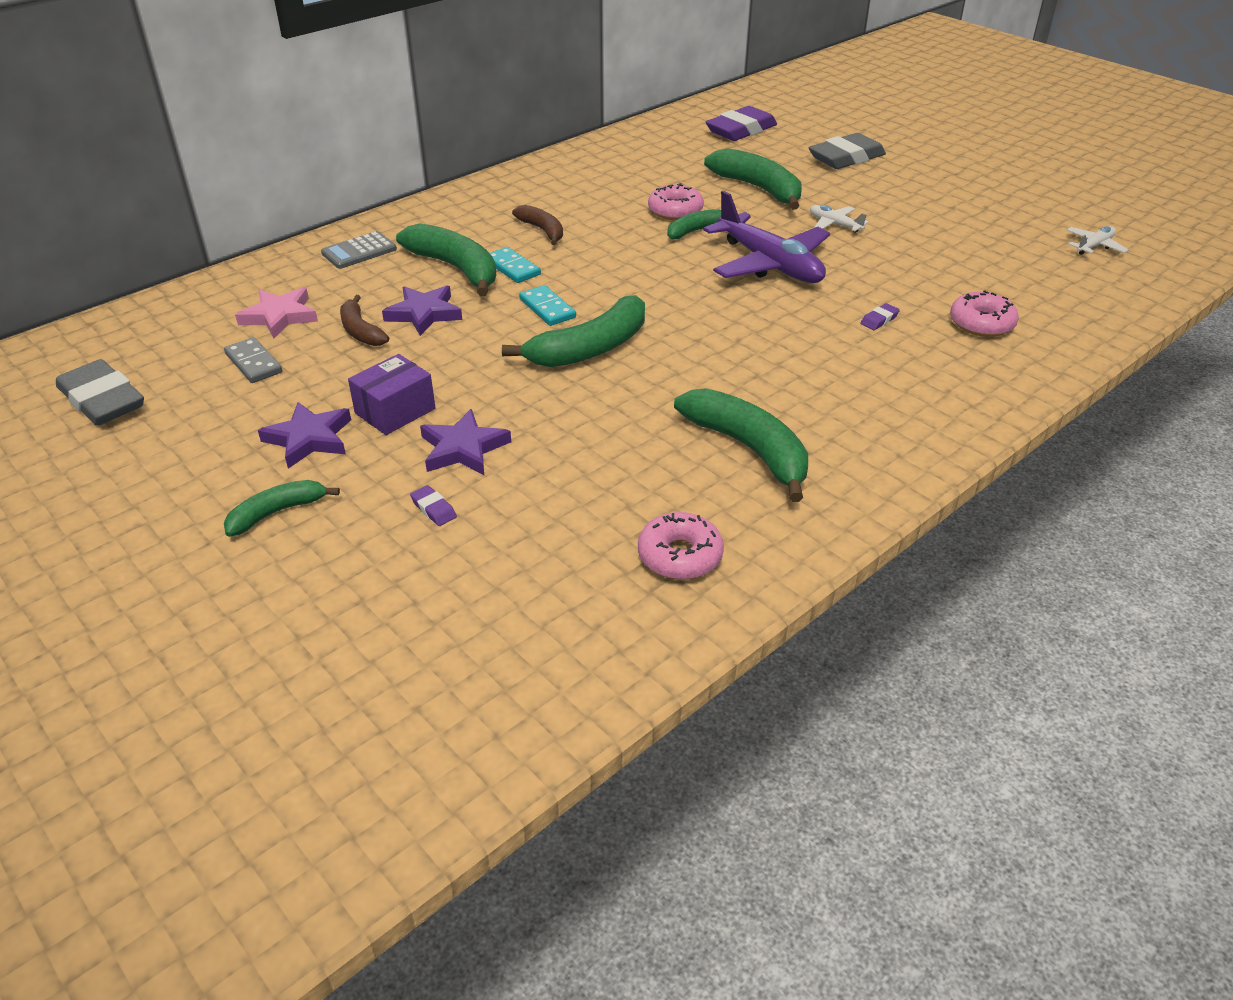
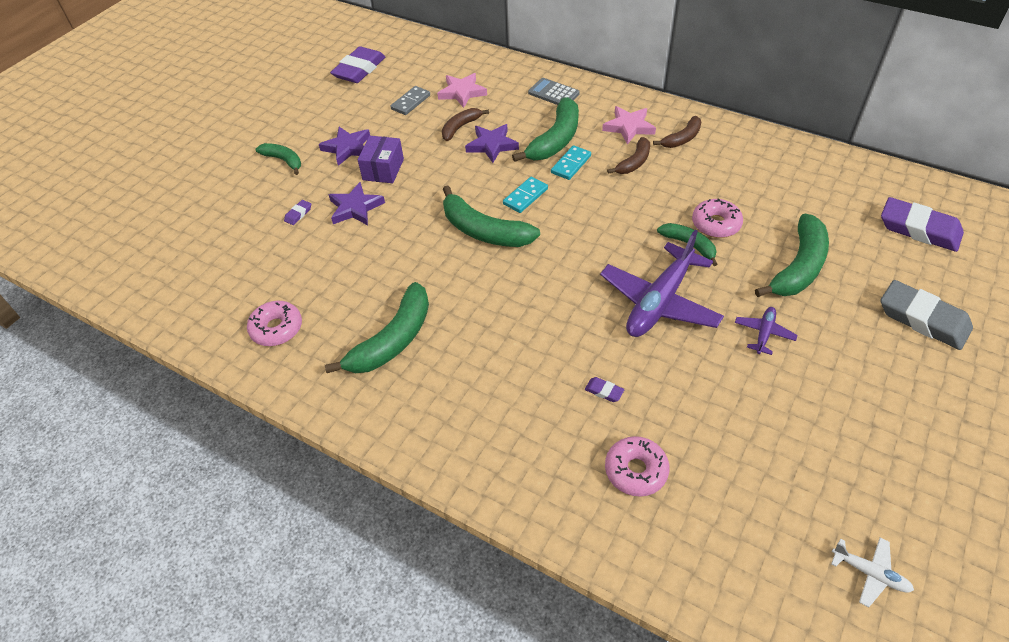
camera: 75 degrees right, 10 degrees up
grey eraser [56,359,144,426] -> purple eraser [330,47,386,83]
purple box [348,354,435,435] -> purple box turned 75 degrees clockwise [358,136,404,183]
white plane [810,205,869,233] -> purple plane [735,307,798,355]
none -> pink star [602,106,656,145]
none -> brown banana [653,116,701,148]

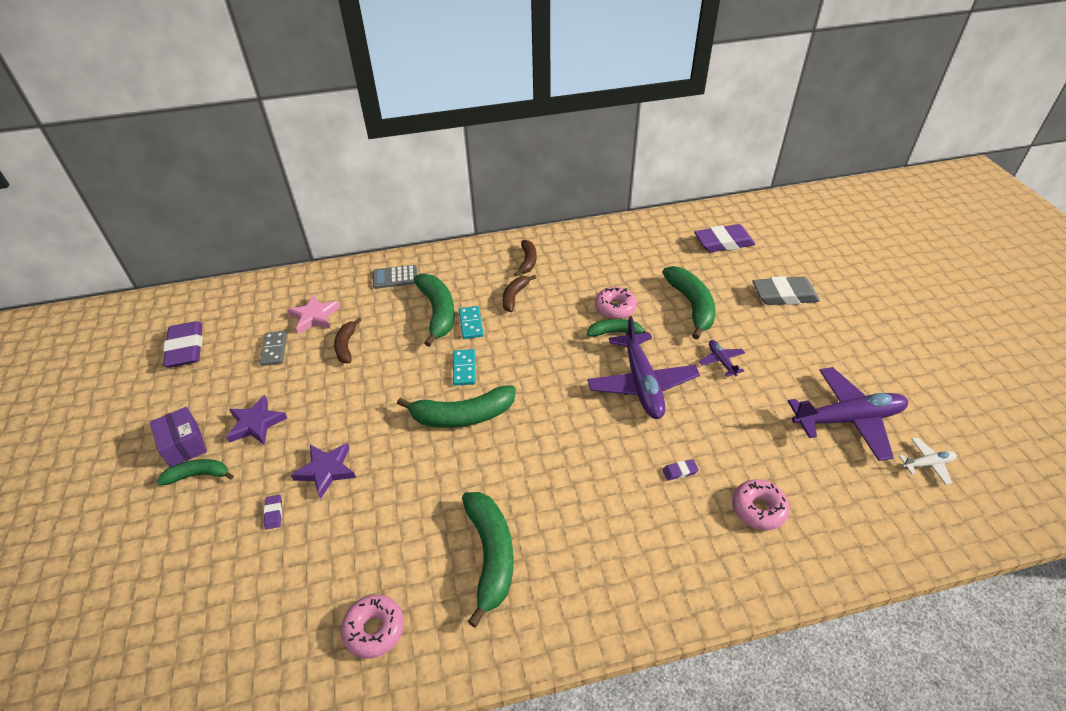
camera: 45 degrees left, 5 degrees down
purple box [358,136,404,183] -> purple box moved to [150,407,207,467]
purple star [465,124,519,163] -> none
pink star [602,106,656,145] -> none
brown banana [607,137,650,174] -> brown banana turned 150 degrees counterclockwise [502,275,536,312]
none -> purple plane [788,367,908,461]

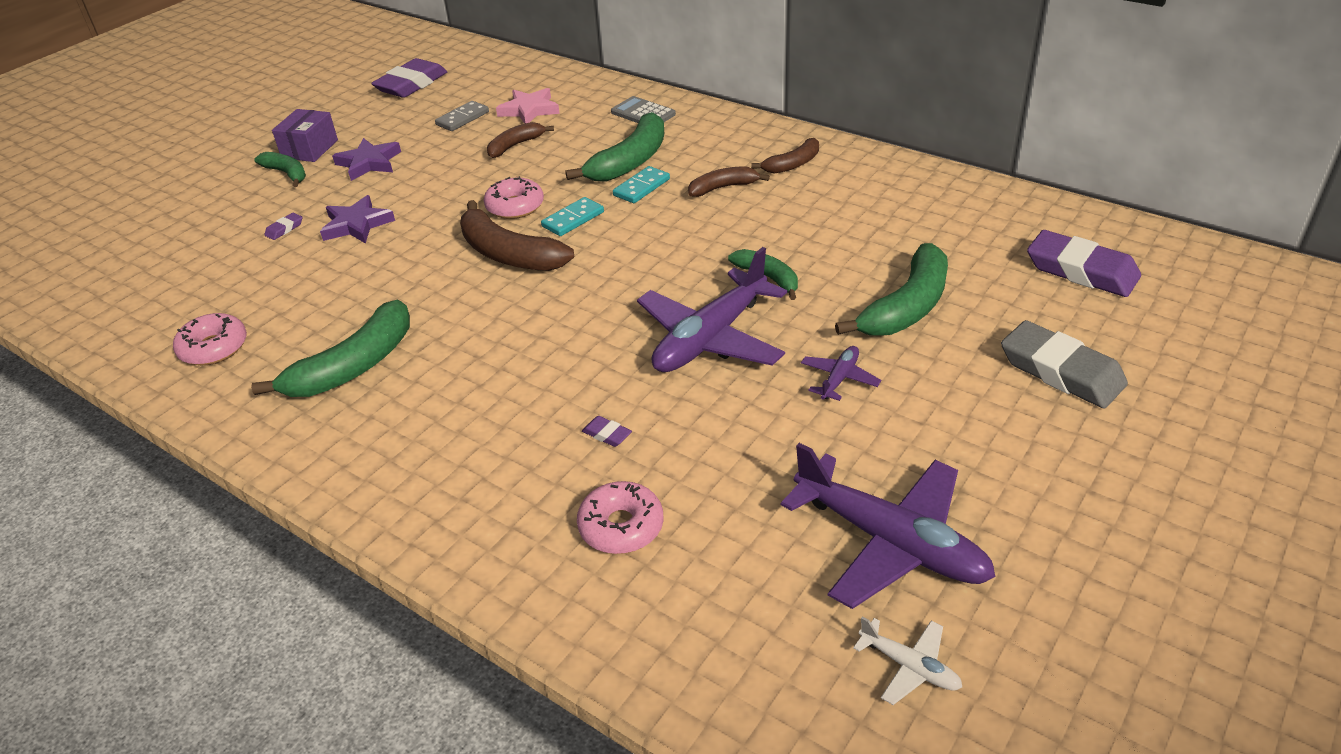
camera: 50 degrees right, 5 degrees down
green banana [397,385,516,428] -> brown banana [460,200,574,271]
pink donut [595,287,637,319] -> pink donut moved to [484,176,544,219]

